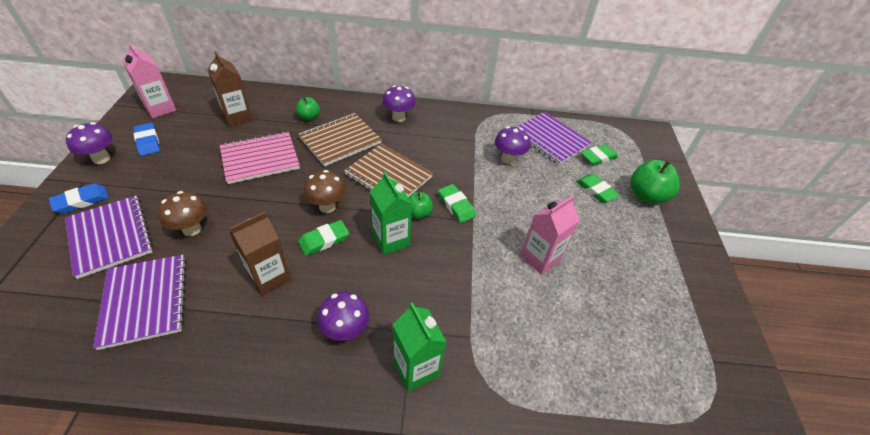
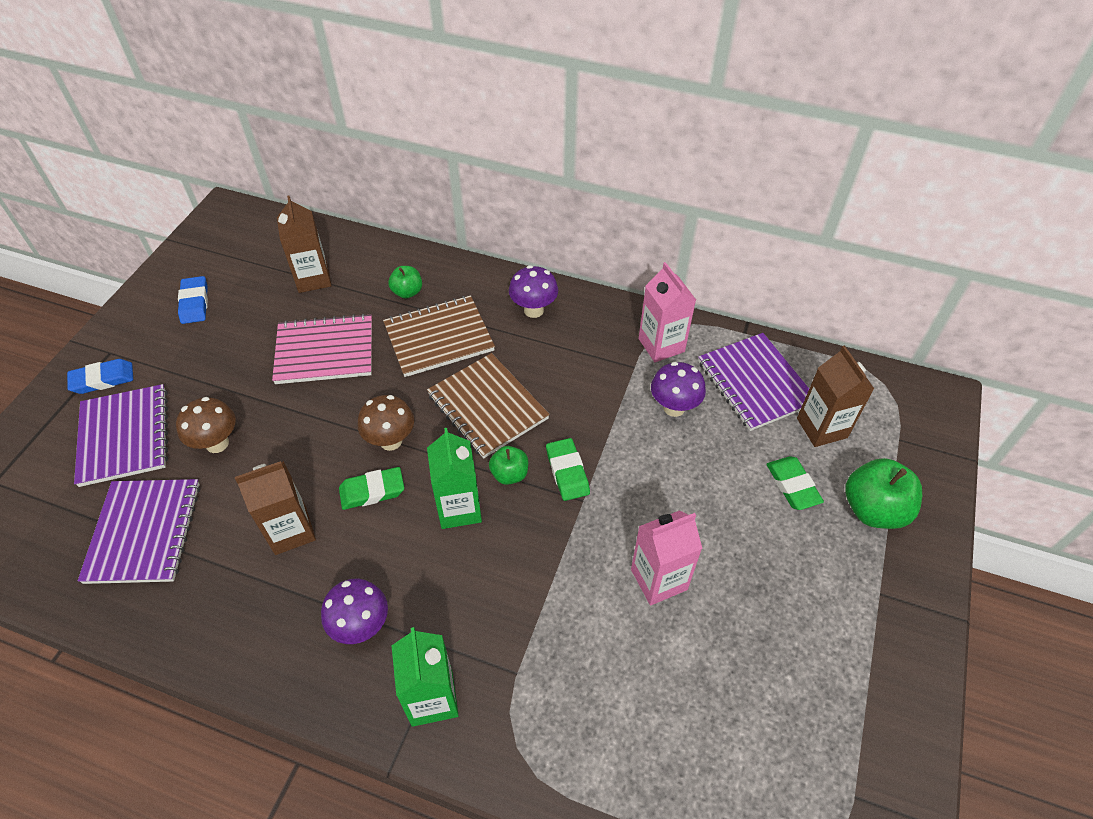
camera: 20 degrees right, 5 degrees up
purple mushroom [66,122,113,164] -> none
pink carton [123,43,176,118] -> pink carton moved to [639,262,696,362]
green eraser [581,144,618,166] -> brown carton [797,345,874,447]

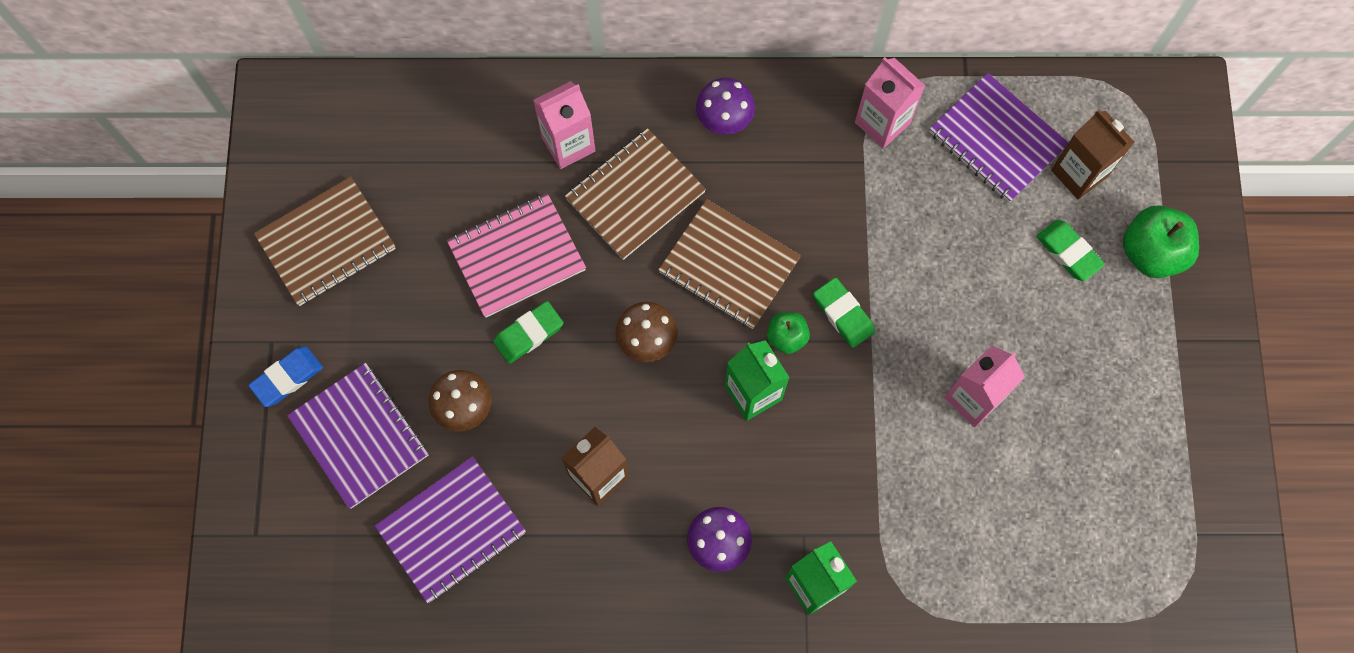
camera: 20 degrees left, 20 degrees up
purple notebook [78,479,200,584] -> purple notebook turned 75 degrees clockwise [375,457,526,603]
blue eraser [178,276,208,324] -> brown notebook [254,177,396,306]
brown carton [277,196,331,293] -> none
green eraser [339,467,404,510] -> green eraser moved to [493,301,563,364]
green apple [388,266,422,298] -> pink carton [533,81,596,169]
purple mushroom [651,362,706,417] -> none

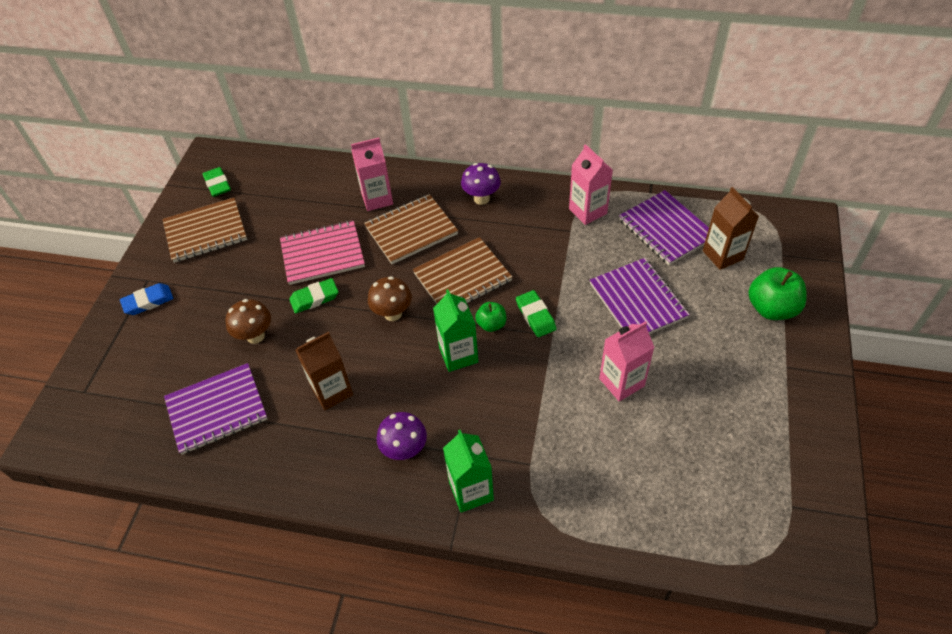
camera: 15 degrees right, 20 degrees down
purple notebook [287,363,428,509] -> purple notebook moved to [590,258,690,334]
brown notebook [658,199,801,329] -> brown notebook turned 75 degrees counterclockwise [413,237,512,304]
green eraser [1036,220,1105,281] -> green eraser moved to [203,167,231,197]

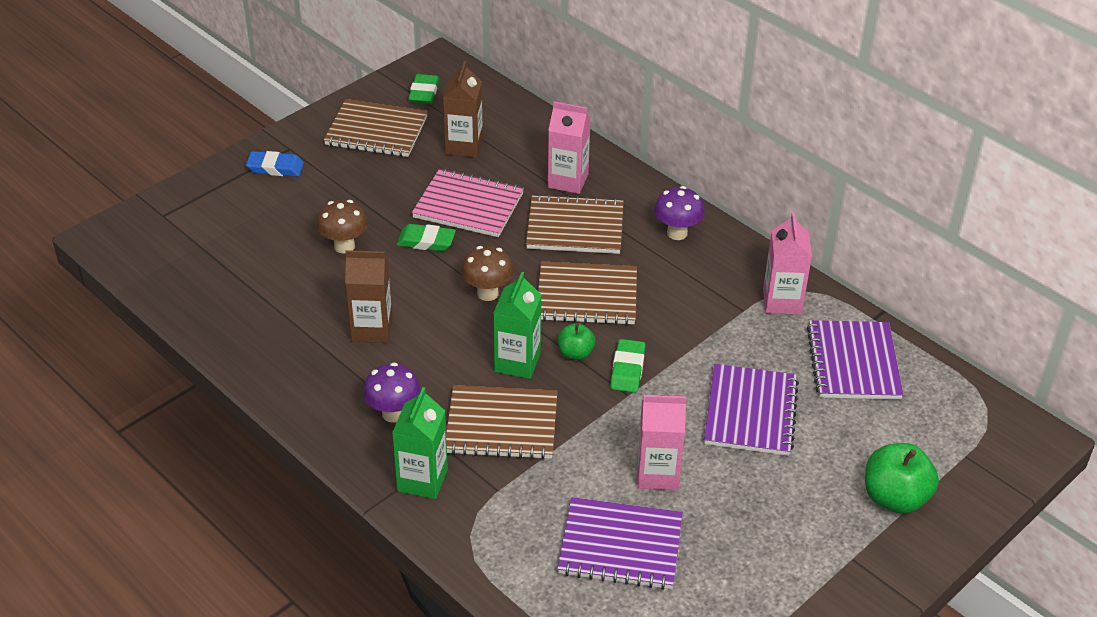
camera: 30 degrees right, 10 degrees down
purple notebook [164,363,268,454] -> purple notebook moved to [557,497,683,590]
brown carton [703,187,759,270] -> brown carton moved to [443,61,483,158]
none -> brown notebook [446,385,557,460]

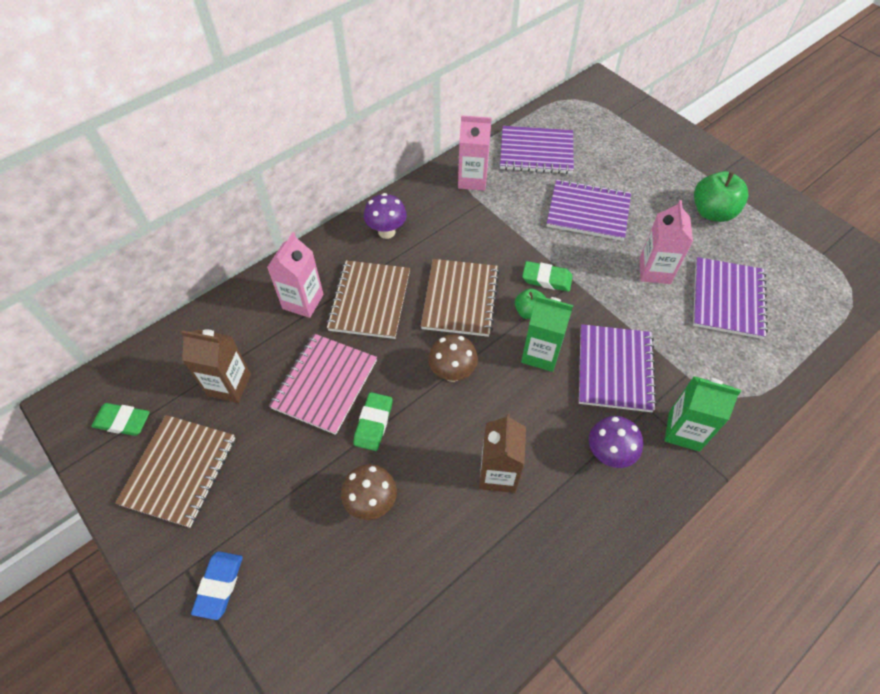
camera: 85 degrees left, 15 degrees up
brown notebook [446,385,557,460] -> purple notebook [579,324,657,412]
green apple [865,443,939,514] -> green apple moved to [694,171,748,222]

